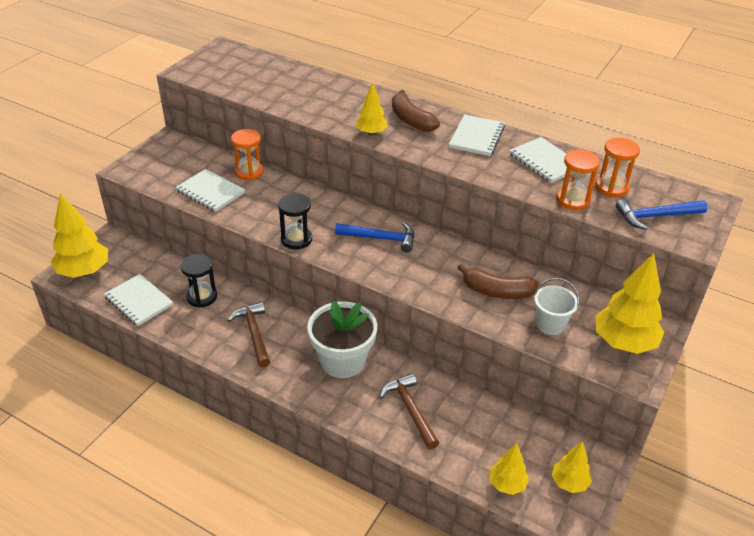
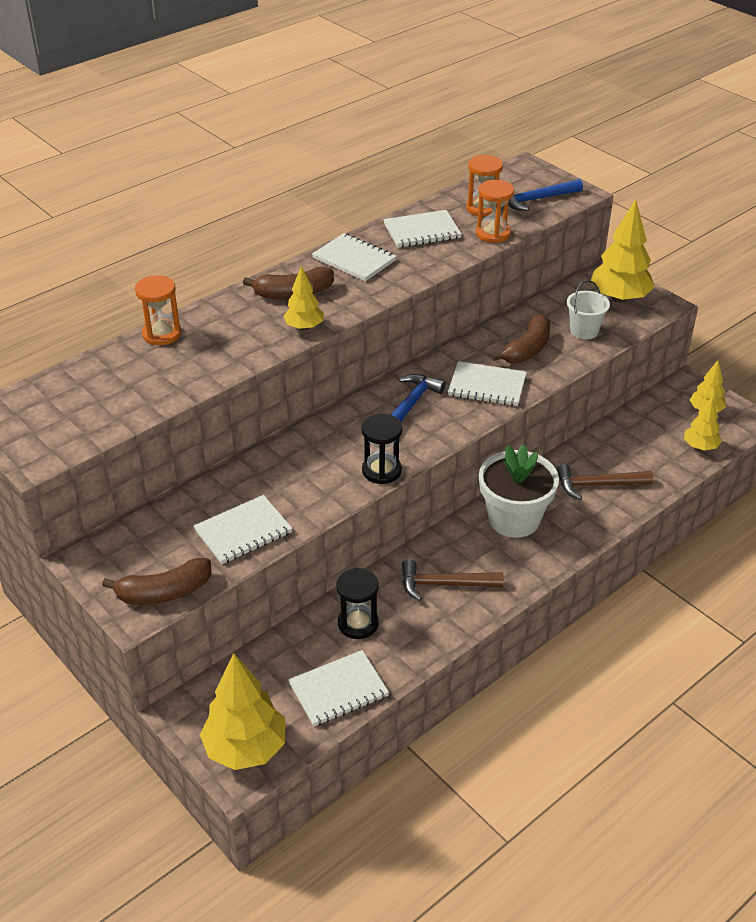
camera: 70 degrees left, 0 degrees up
orange hourglass [231,129,264,180] -> orange hourglass moved to [135,275,181,345]
blue hammer [616,199,707,230] -> blue hammer turned 60 degrees clockwise [508,179,583,211]
none -> brown banana [102,558,212,605]
none -> white notebook [448,361,527,406]

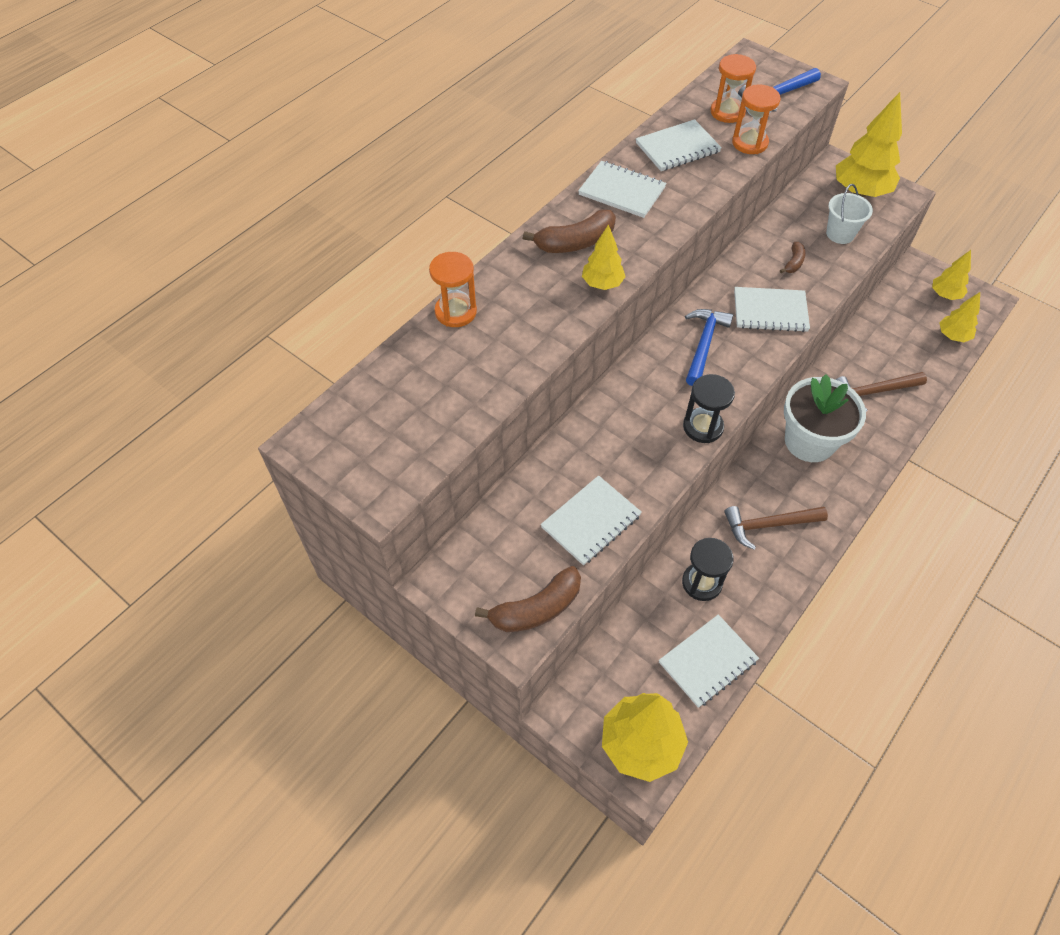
camera: 10 degrees left, 15 degrees up
brown banana [492,314,550,363] -> brown banana [780,242,805,273], size x0.54

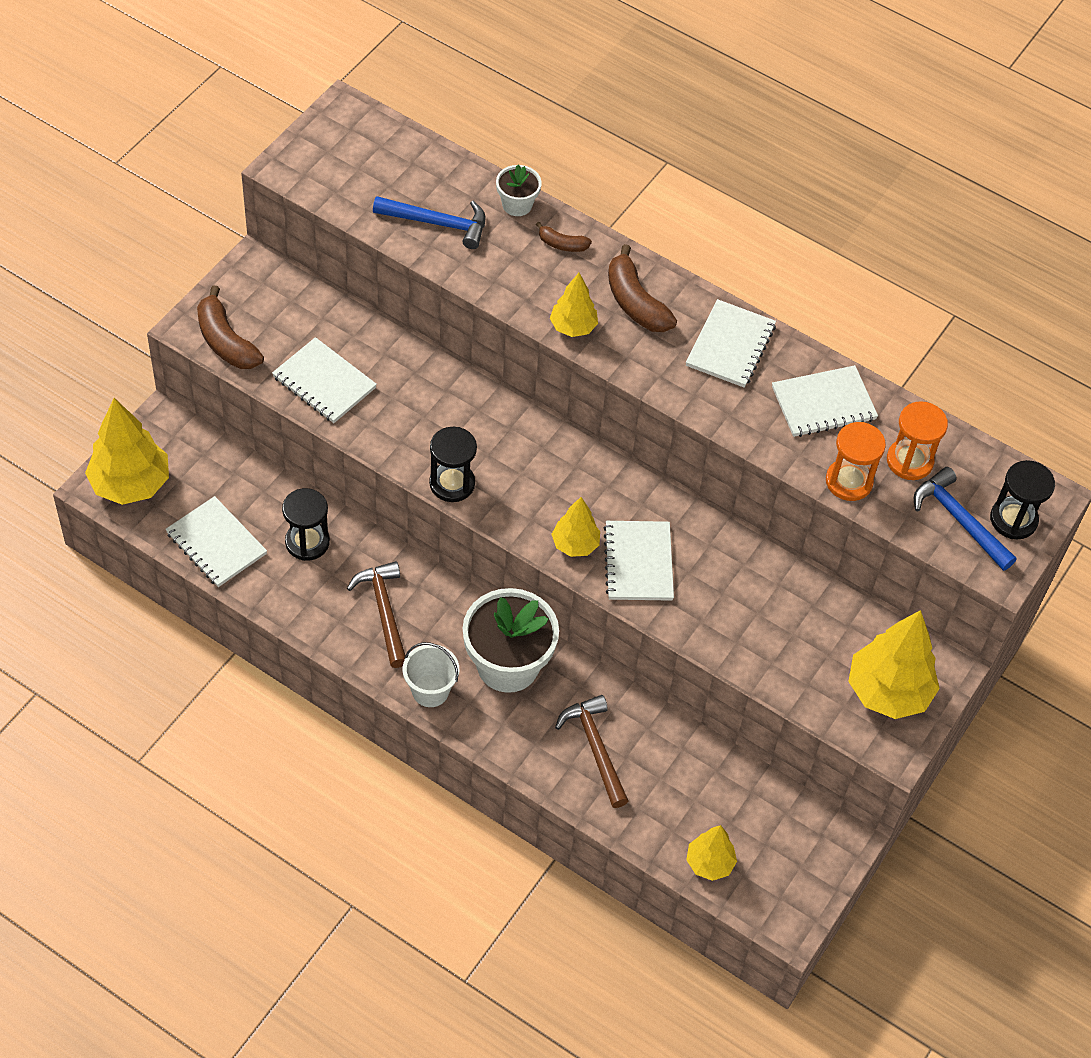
camera: 80 degrees right, 0 degrees up
orange hourglass [429,252,477,327] -> white flower pot [496,165,542,216]
white notebook [636,119,722,171] -> white notebook turned 75 degrees counterclockwise [772,365,878,437]
blue hammer [685,309,733,386] -> blue hammer moved to [373,196,486,249]
brown banana [780,242,805,273] -> brown banana moved to [536,222,592,252]
white bucket [826,184,873,244] -> white bucket moved to [403,642,459,707]
yellow tree [932,250,971,300] -> yellow tree moved to [551,497,600,557]
none -> black hourglass [990,460,1055,540]

